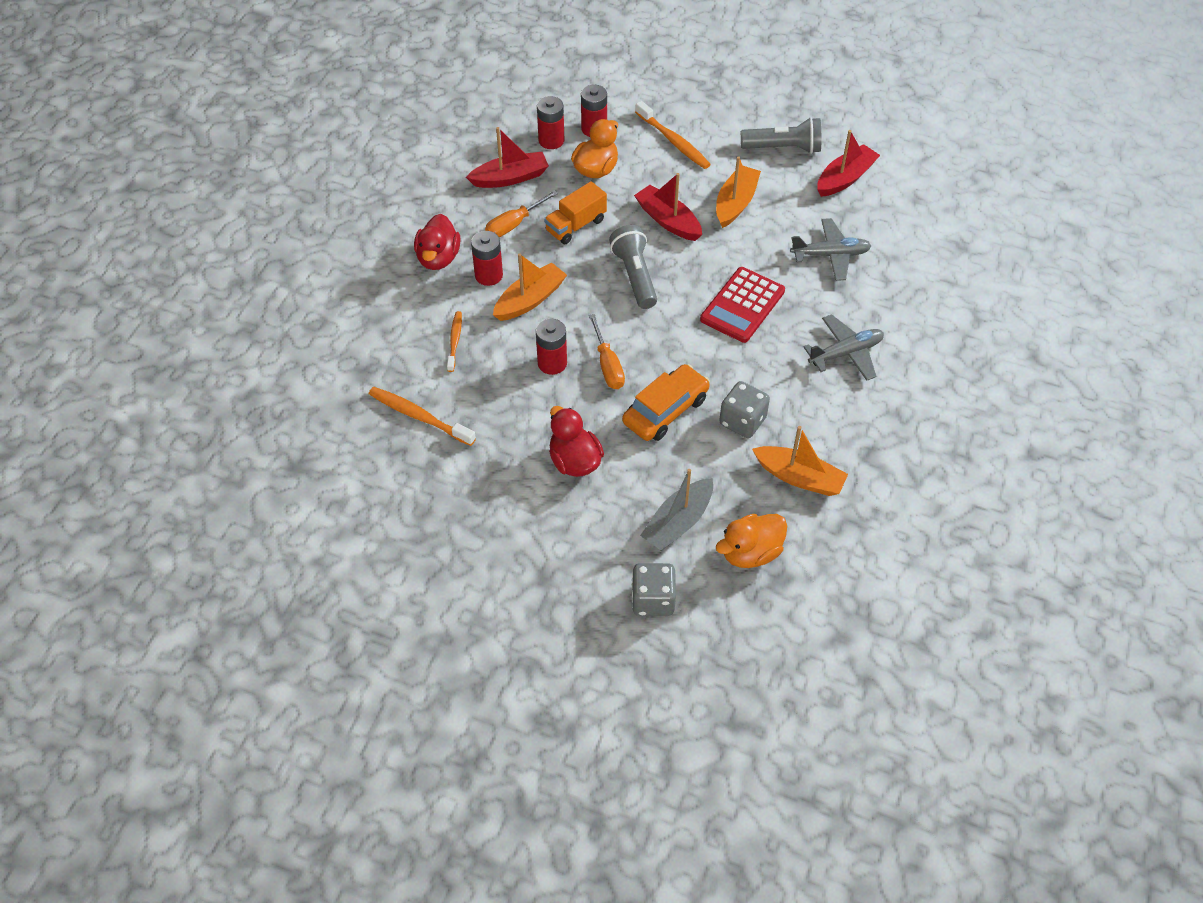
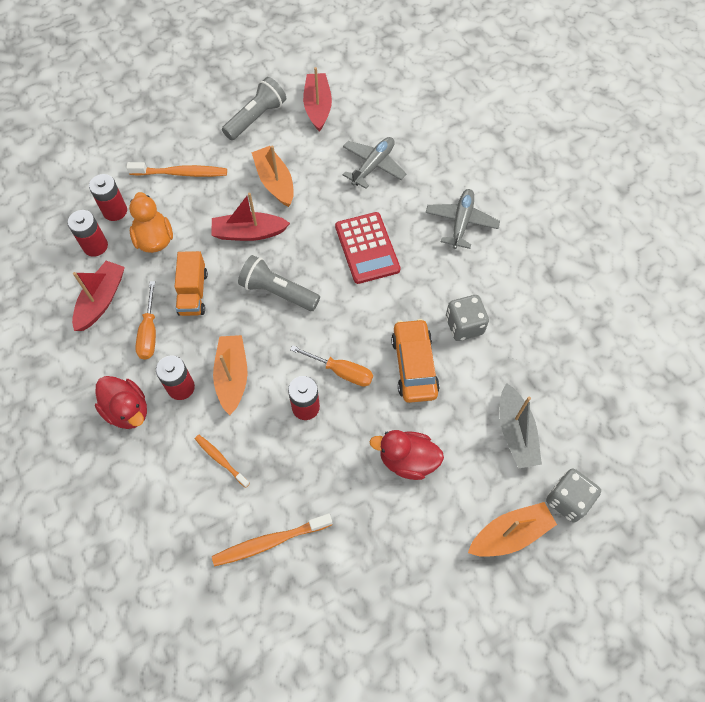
camera: 50 degrees left, 10 degrees up
orange duck [716,514,787,568] -> none
orange boat [752,426,848,496] -> orange boat moved to [468,502,557,557]

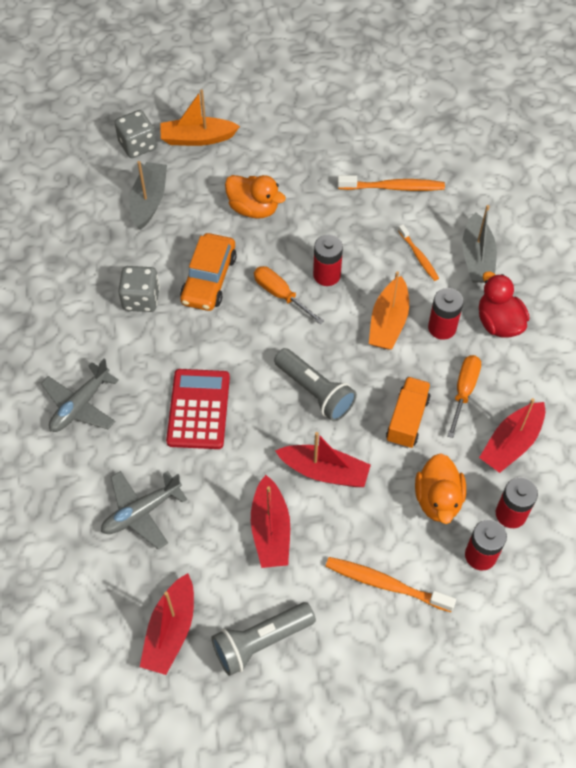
camera: 160 degrees left, 5 degrees down
orange boat [251,146,294,207] -> red boat [251,475,290,568]
red duck [370,430,444,480] -> orange duck [225,175,286,219]
none -> grey boat [462,205,497,283]

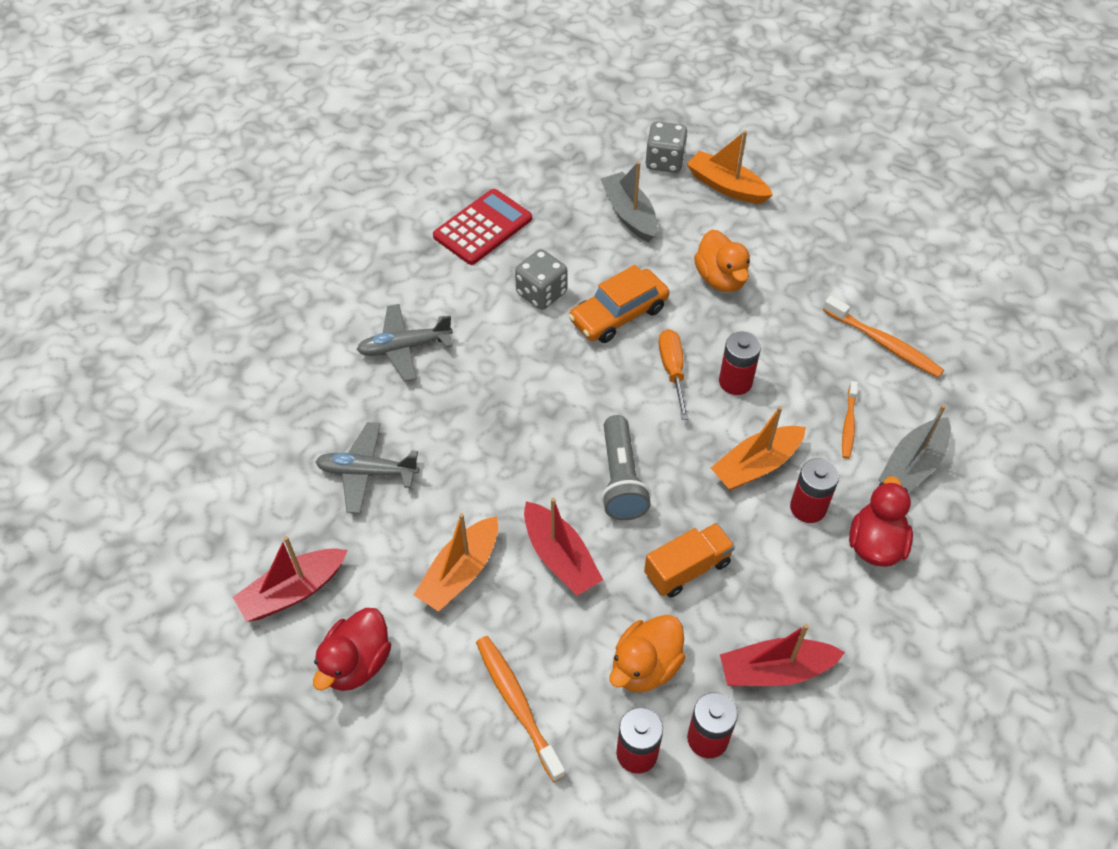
camera: 40 degrees right, 5 degrees down
grey boat [129,161,167,230] -> grey boat turned 75 degrees counterclockwise [601,161,657,242]
red calculator [166,369,230,449] -> red calculator moved to [433,189,532,265]
grey flashlight [211,602,316,676] -> red duck [313,608,391,691]
red boat [251,475,290,568] -> orange boat [414,513,498,612]
orange screwdriver [447,355,481,438] -> none

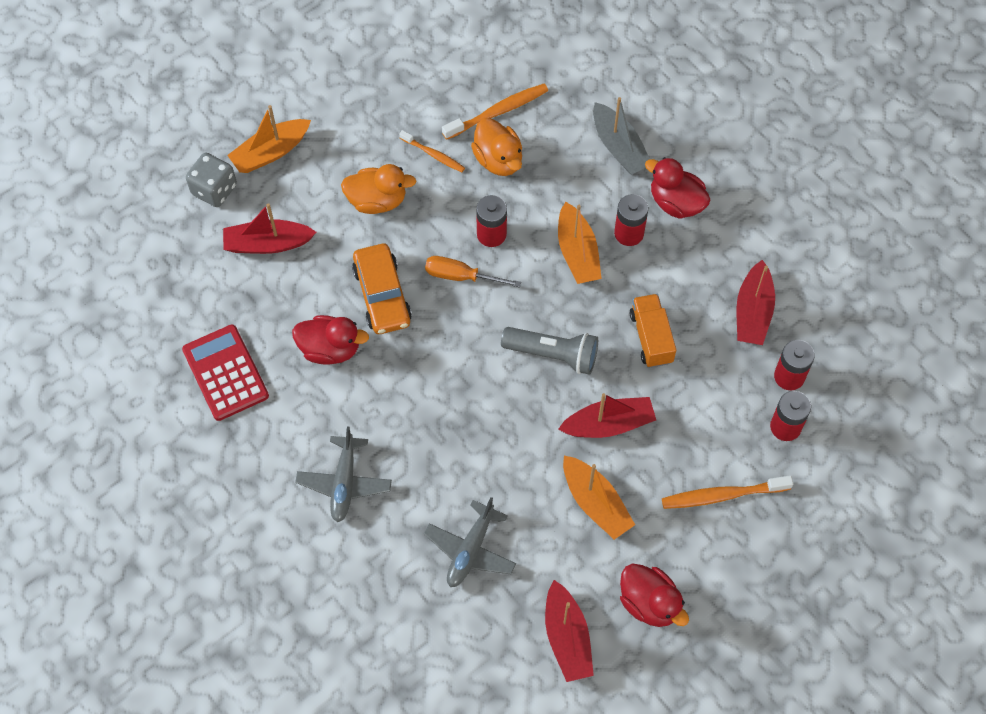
camera: 70 degrees left, 10 degrees up
grey dice [515,249,567,310] -> red duck [292,315,369,365]
grey boat [601,161,657,242] -> red boat [223,203,316,254]
orange duck [609,615,686,692] -> orange duck moved to [471,118,522,176]
orange toothbrush [842,381,858,459] -> orange toothbrush moved to [399,130,465,172]

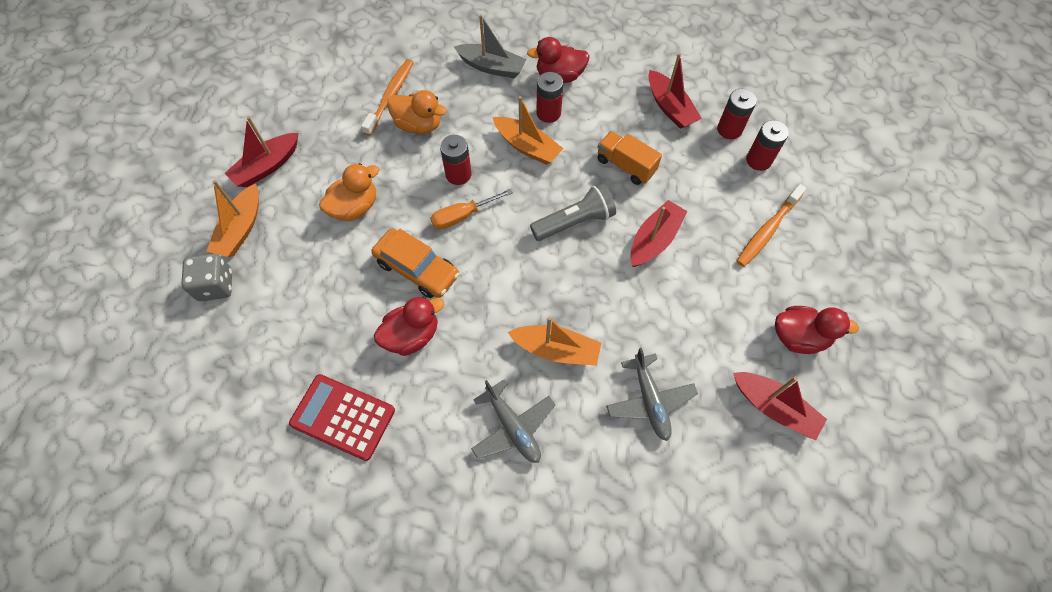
camera: 40 degrees left, 0 degrees up
red boat [223,203,316,254] -> red boat moved to [225,116,298,187]
orange toothbrush [399,130,465,172] -> none
orange boat [563,456,635,540] -> orange boat moved to [508,317,601,366]

